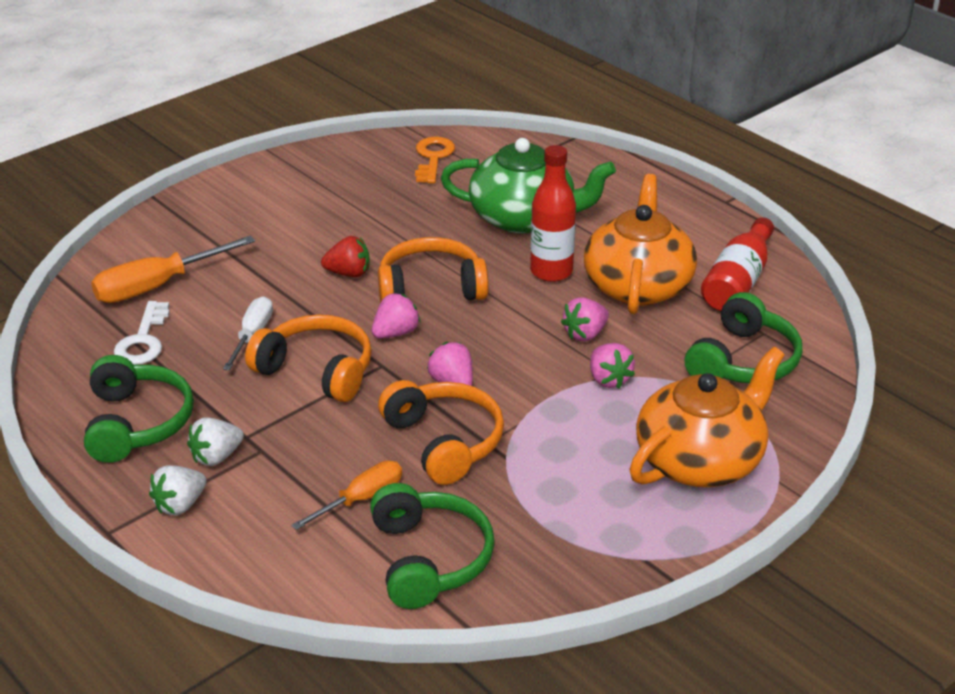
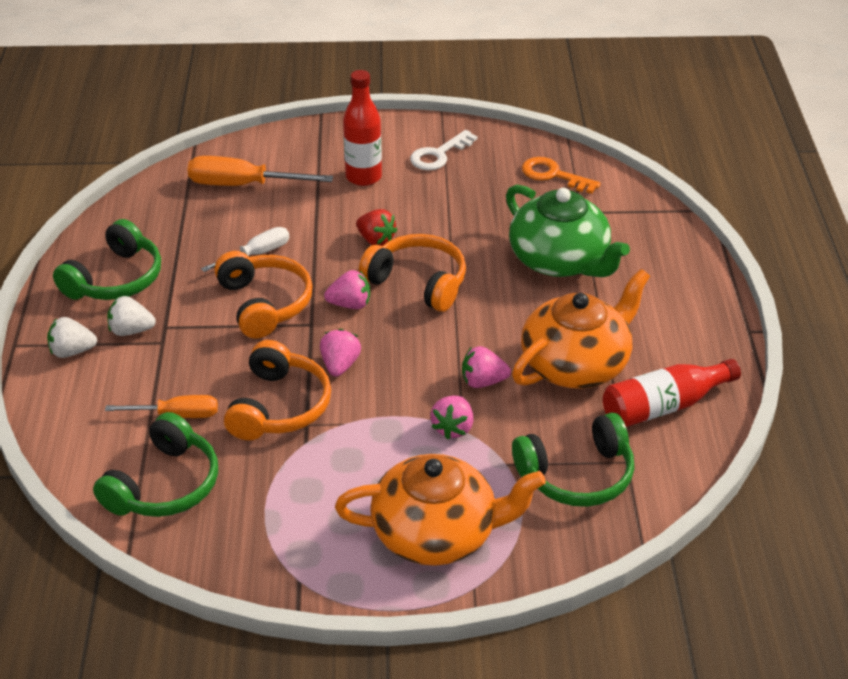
camera: 40 degrees right, 5 degrees up
white key [114,301,170,365] -> white key moved to [410,130,478,170]
orange key [415,137,455,183] -> orange key turned 105 degrees counterclockwise [522,157,601,194]
red bottle [530,145,576,282] -> red bottle moved to [343,70,382,186]

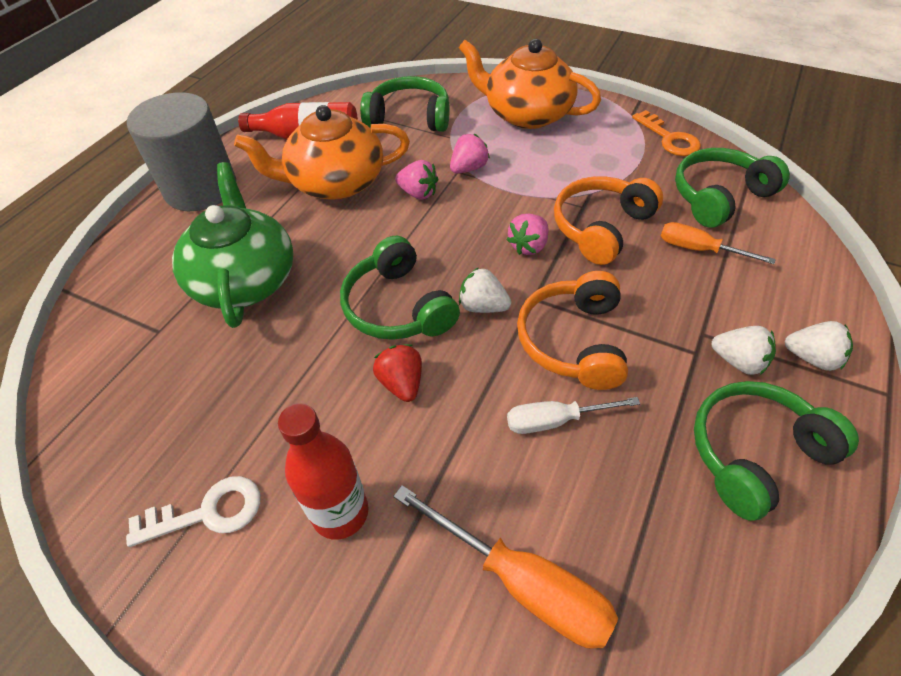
camera: 150 degrees left, 10 degrees up
pink strawberry [324,270,370,309] -> white strawberry [459,267,511,313]
orange headphones [359,234,466,312] -> green headphones [340,236,460,340]
orange key [522,157,601,194] -> orange key moved to [632,110,701,156]
none -> grey cylinder [127,92,236,211]

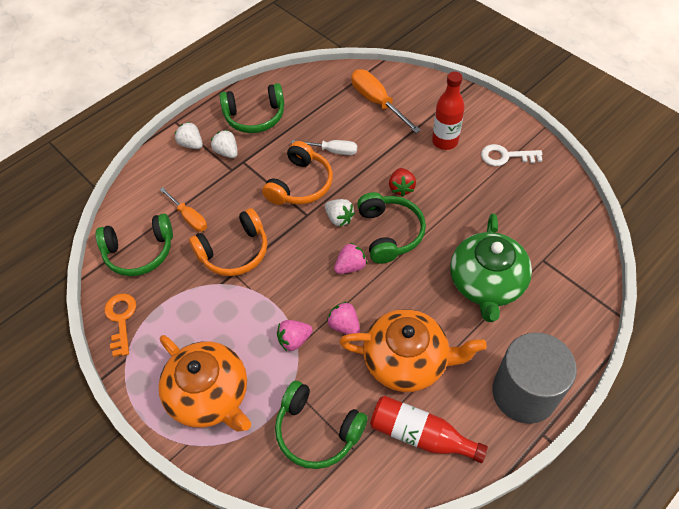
camera: 160 degrees left, 5 degrees up
pink strawberry [507,214,549,255] -> pink strawberry moved to [334,242,367,274]

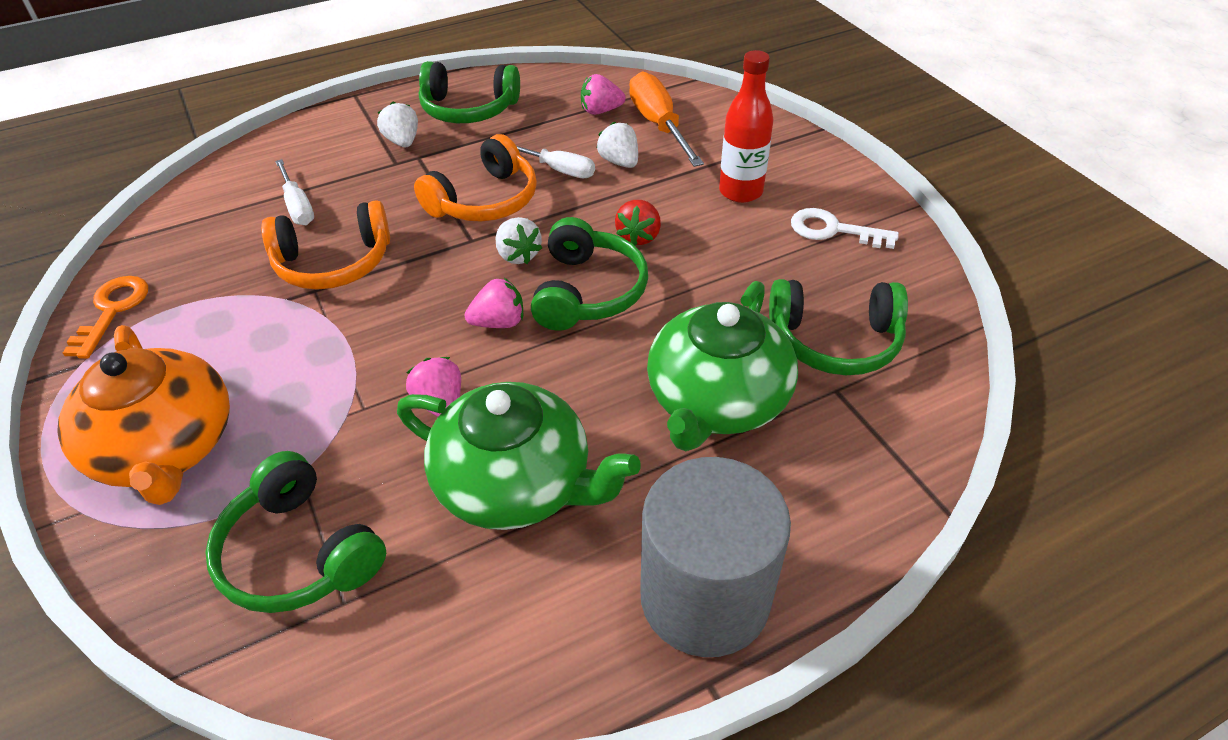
camera: 15 degrees right, 10 degrees down
green headphones [96,214,173,276] -> green headphones moved to [769,279,908,375]
orange screwdriver [159,187,207,232] -> white screwdriver [275,159,314,225]
white strawberry [175,122,203,149] -> white strawberry moved to [597,122,638,168]
pink strawberry [277,320,313,351] -> pink strawberry moved to [581,74,626,115]
orange teapot [339,309,487,392] -> green teapot [397,382,641,530]
red bottle [370,396,488,463] -> none

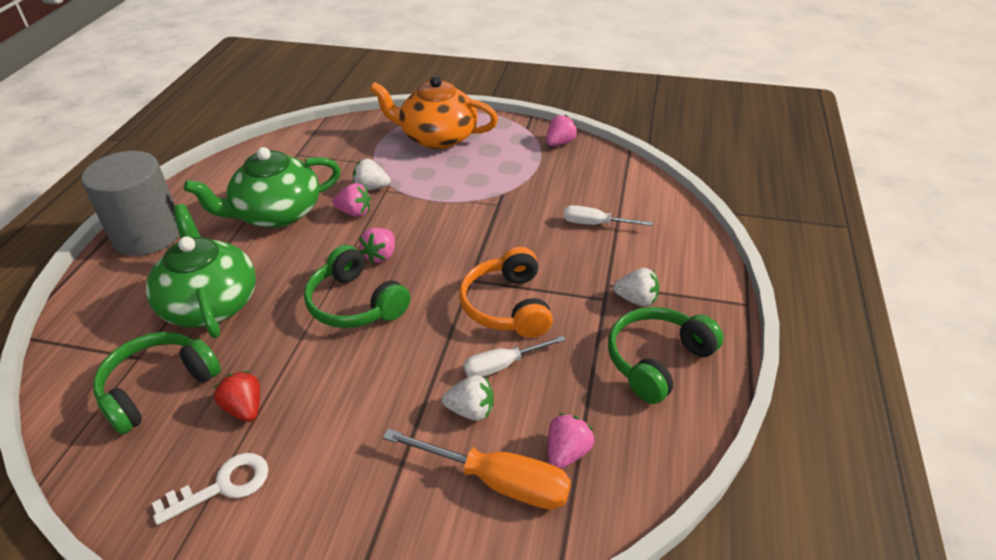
camera: 130 degrees right, 5 degrees down
orange key [63,276,148,359] -> pink strawberry [546,115,578,146]
green headphones [205,451,386,613] -> none
orange headphones [261,200,390,290] -> none
white strawberry [496,217,542,264] -> white strawberry moved to [353,159,391,190]
red strawberry [615,200,661,246] -> red strawberry moved to [214,371,260,422]
red bottle [719,50,774,203] -> none

